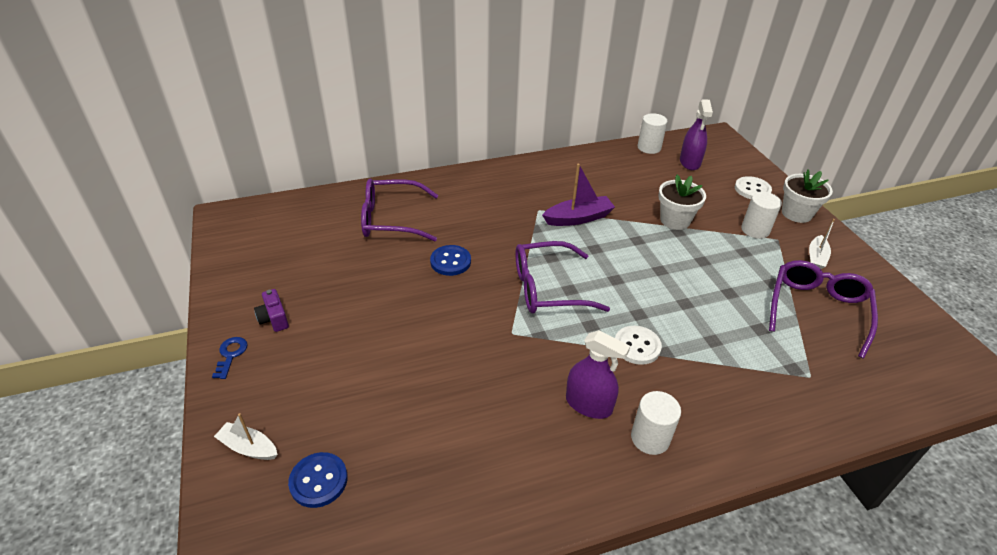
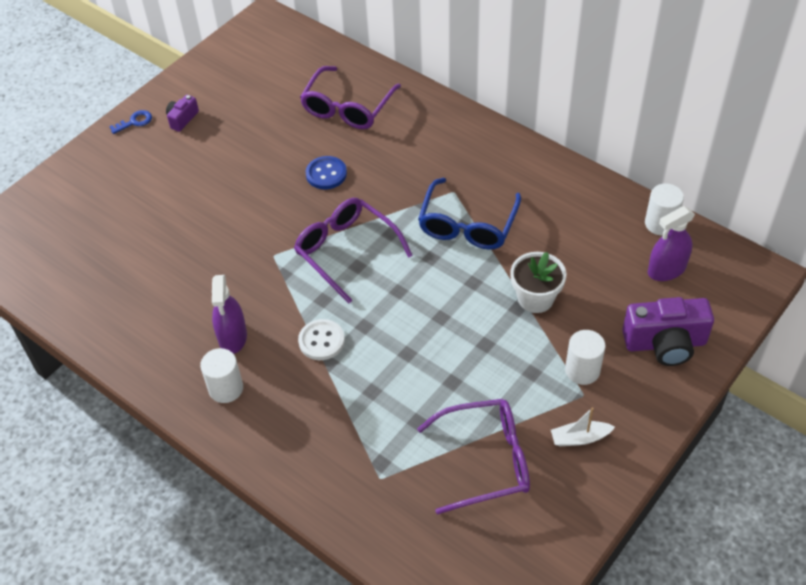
camera: 60 degrees right, 10 degrees up
white boat [214,413,278,460] -> none
blue button [288,452,348,508] -> none
purple glasses [361,179,438,242] -> purple glasses turned 120 degrees counterclockwise [300,66,401,129]
purple boat [542,164,615,226] -> blue glasses [418,178,521,250]
white button [735,176,772,199] -> purple camera [622,297,714,366]
white flower pot [782,170,833,223] -> none

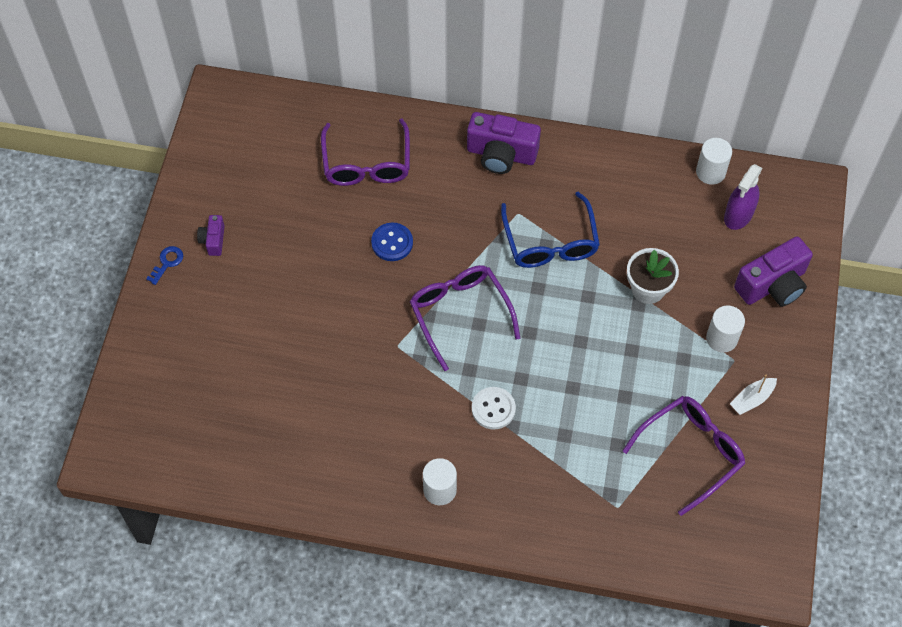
camera: 30 degrees left, 10 degrees up
purple spray bottle [212,275,247,354] -> none
purple glasses [294,198,413,304] -> purple glasses turned 45 degrees clockwise [409,265,520,371]
none -> purple camera [467,112,541,174]

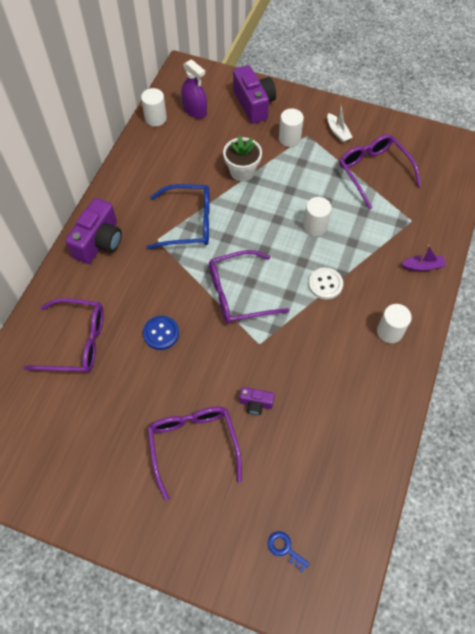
camera: 80 degrees left, 0 degrees up
blue key [146,246,183,285] -> blue key moved to [268,531,310,572]
purple camera [197,215,225,256] -> purple camera moved to [240,387,275,415]
none -> purple glasses [148,406,242,501]
none -> white cylinder [303,197,332,236]
none -> purple boat [402,245,446,271]

